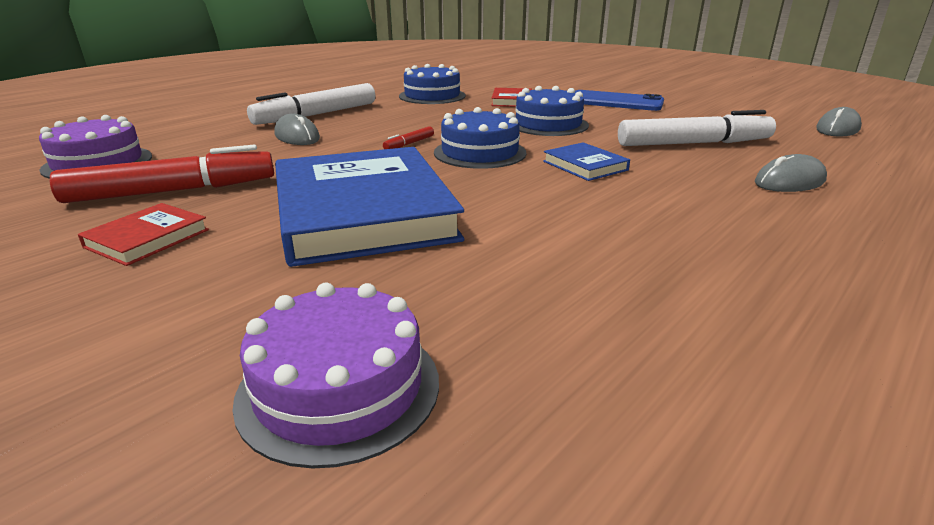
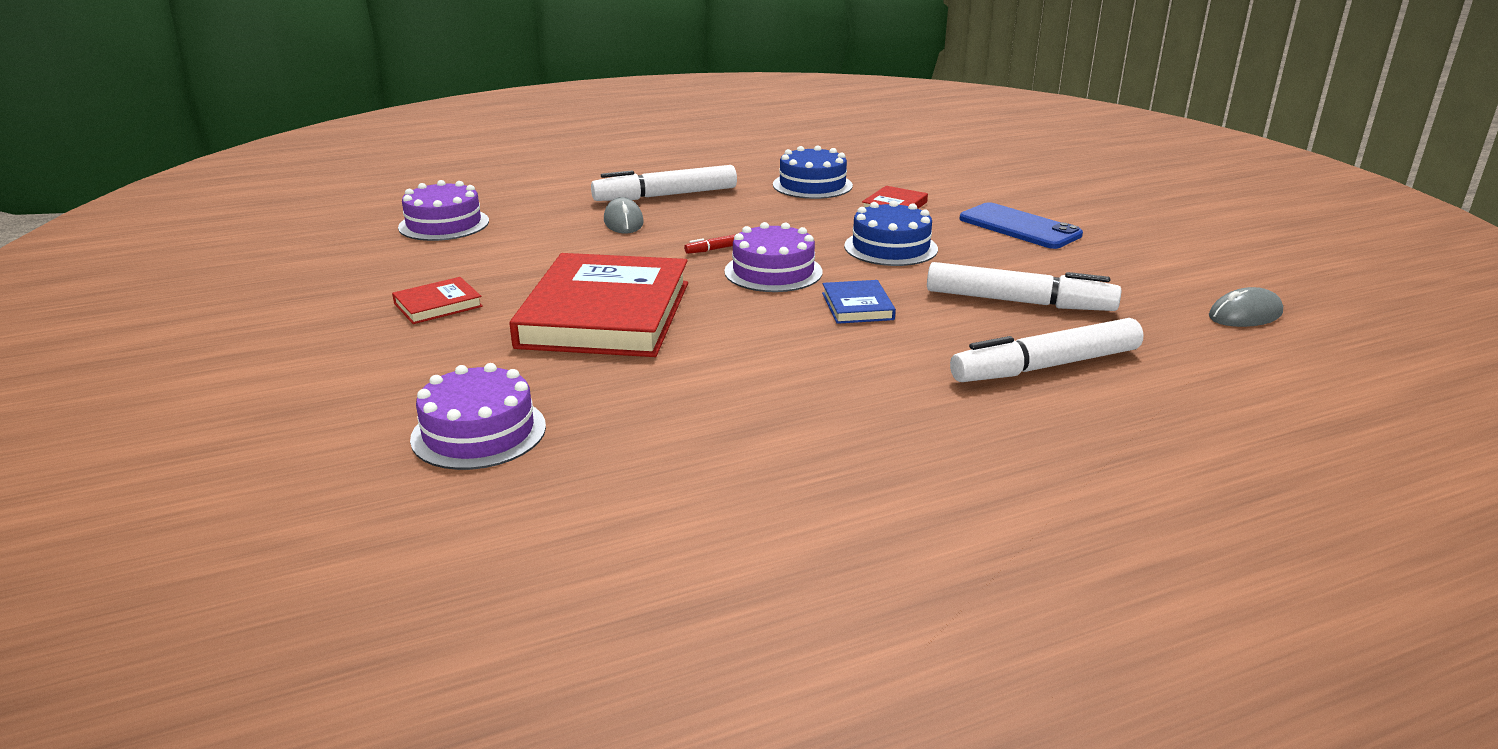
camera: 25 degrees right, 0 degrees up
red marker [50,145,274,203] -> none
blue book [275,147,464,267] -> red book [509,253,688,357]
blue cake [434,107,527,169] -> purple cake [724,222,822,292]
grey mouse [755,154,827,192] -> white marker [950,318,1143,382]

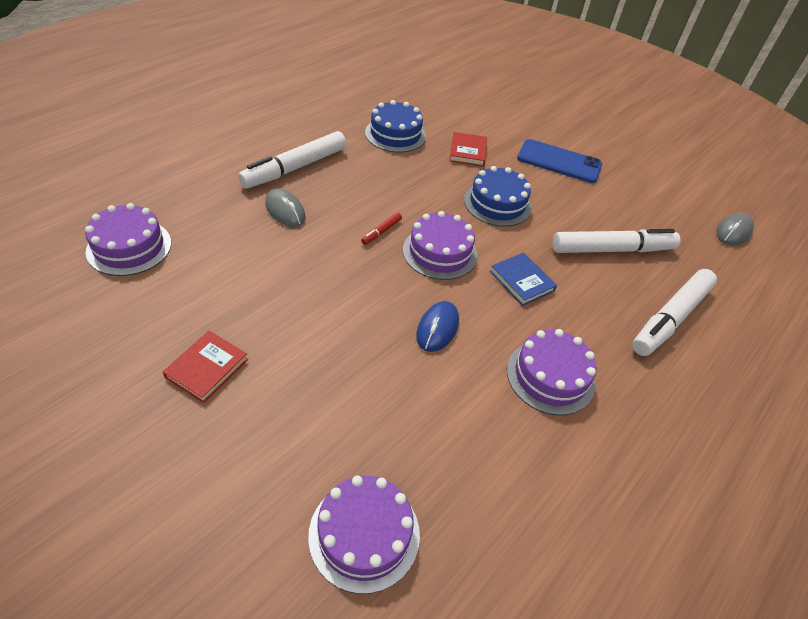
camera: 30 degrees left, 20 degrees up
red book [509,253,688,357] -> none
none -> blue mouse [416,301,459,352]
none -> purple cake [507,329,596,415]

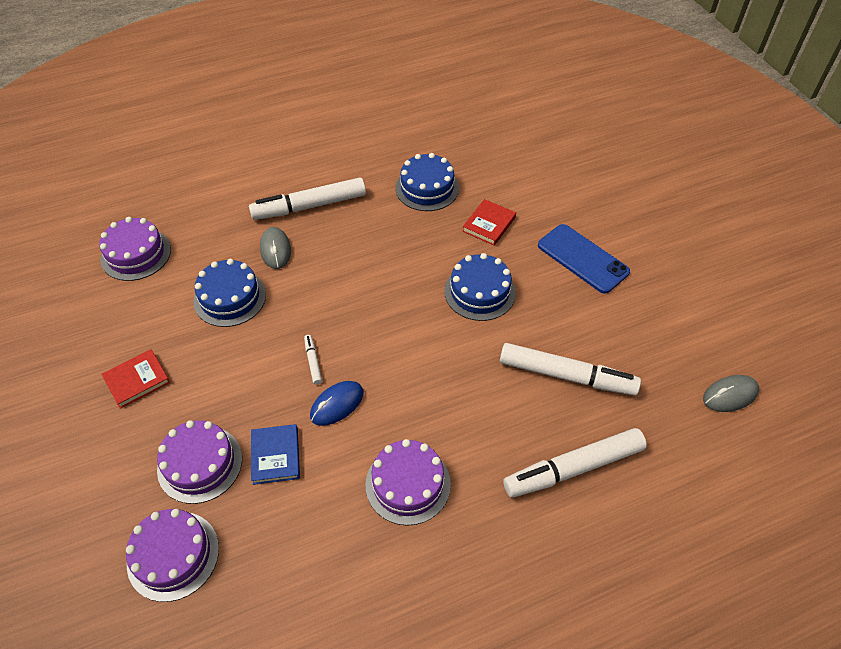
camera: 30 degrees right, 5 degrees up
red marker [361,213,402,245] -> none
purple cake [403,211,477,280] -> purple cake moved to [157,420,242,504]
blue book [490,253,557,306] -> blue book moved to [251,424,300,485]
none -> blue cake [193,259,266,327]
none -> white marker [304,335,322,385]

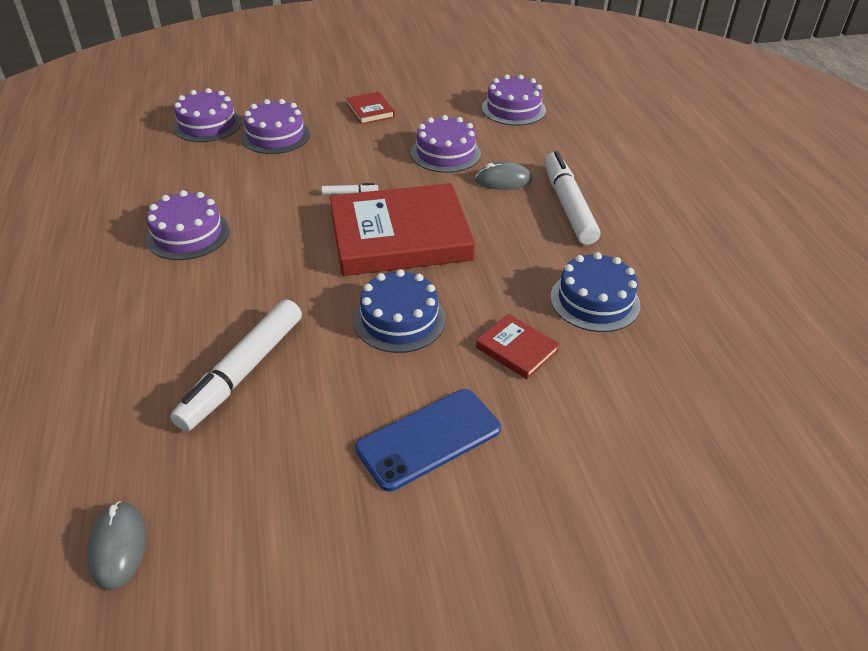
camera: 100 degrees right, 10 degrees down
blue cake [193,259,266,327] -> purple cake [411,115,481,173]
blue book [251,424,300,485] -> none
blue mouse [310,381,364,426] -> none
white marker [503,428,647,498] -> none
none -> red book [330,183,475,276]

